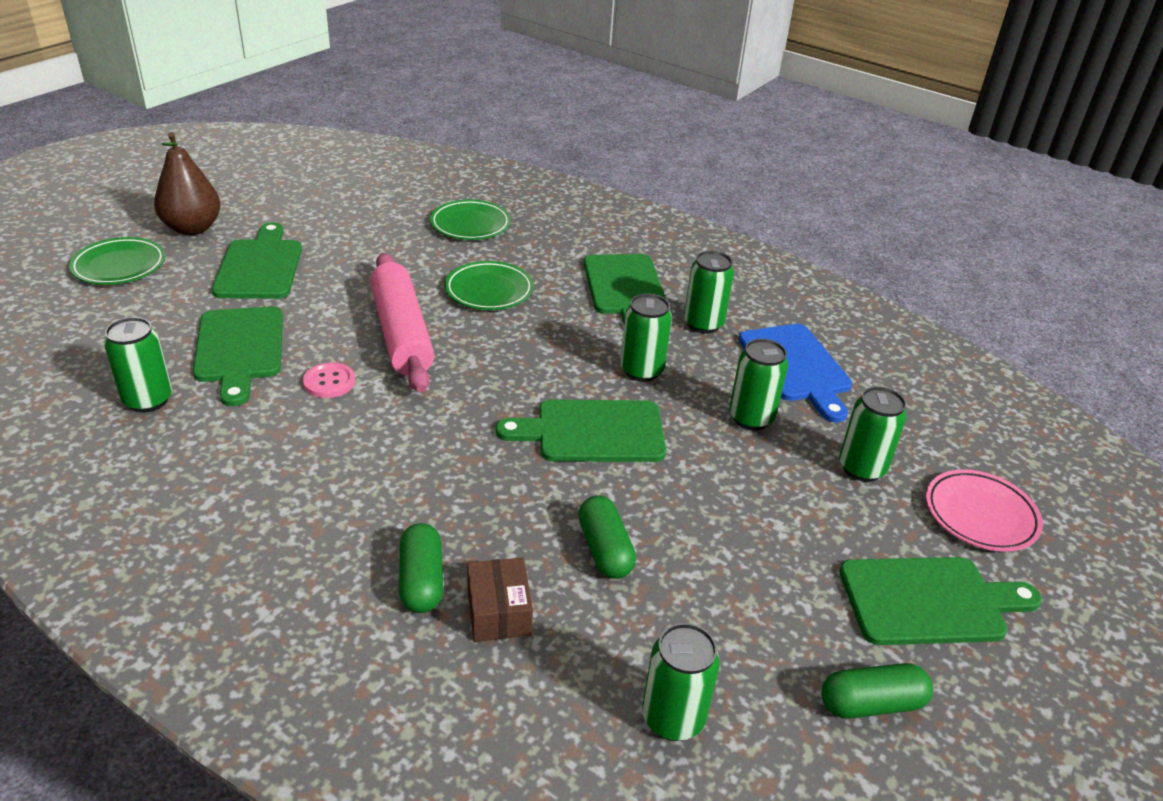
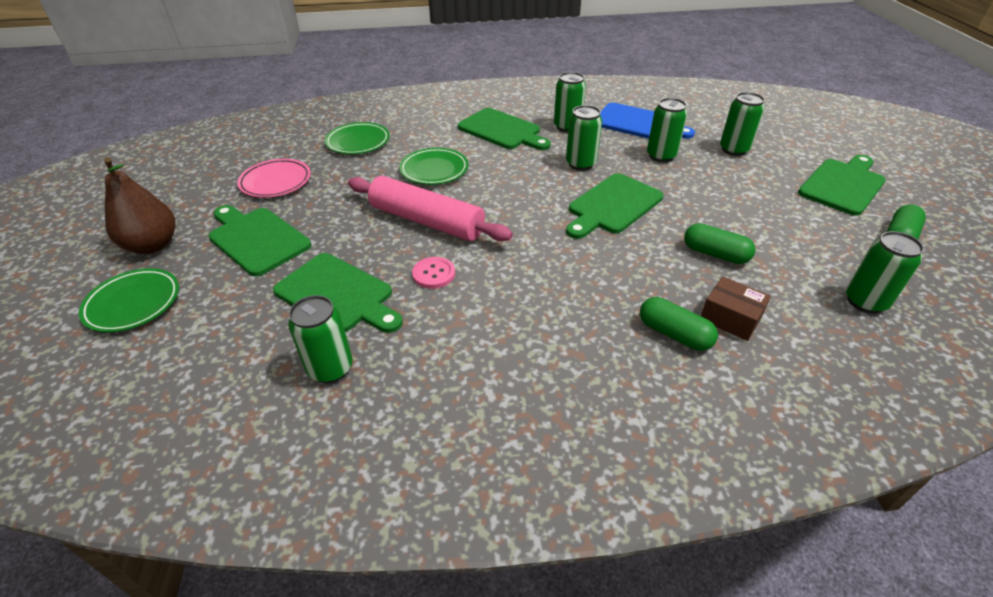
camera: 40 degrees left, 5 degrees up
pink plate [926,469,1043,552] -> pink plate moved to [237,159,311,198]

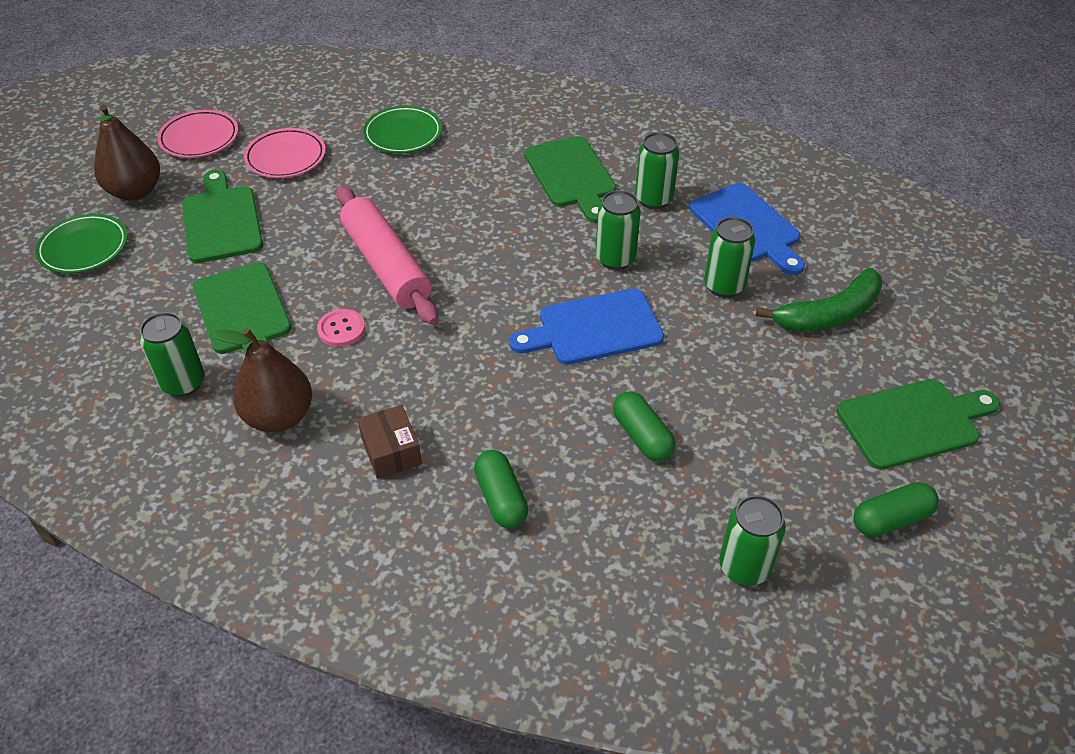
camera: 30 degrees right, 5 degrees up
green plate [399,148,468,185] -> none
green cutting board [566,173,664,239] -> blue cutting board [509,289,664,365]
brown box [701,276,771,341] -> brown box moved to [357,405,422,479]
green can [720,92,765,156] -> green banana [755,268,882,332]
none -> pink plate [157,110,238,158]
none -> brown pear [211,328,312,432]

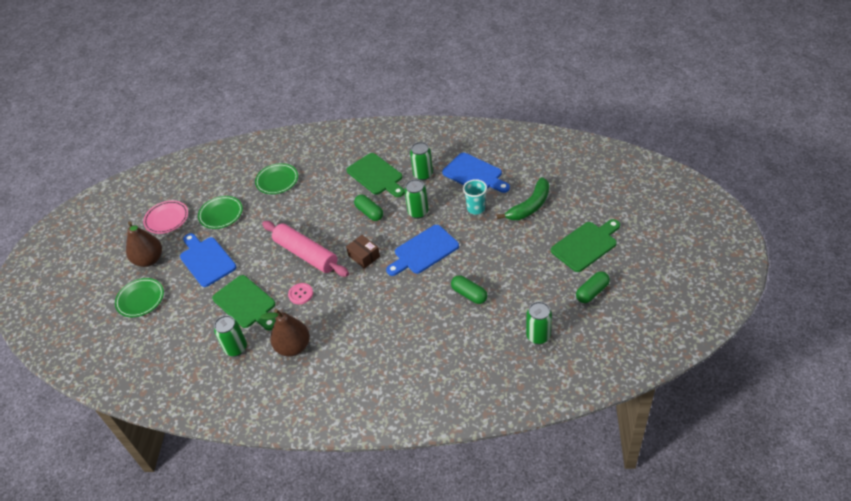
camera: 15 degrees left, 0 degrees up
green cutting board [182,170,263,263] -> blue cutting board [180,233,236,287]
pink plate [244,128,326,178] -> green plate [198,196,243,229]
brown box [357,405,422,479] -> brown box moved to [346,235,380,269]
green capsule [474,450,528,528] -> green capsule moved to [354,195,383,221]
green can [704,217,755,298] -> turquoise cup [463,179,487,215]

